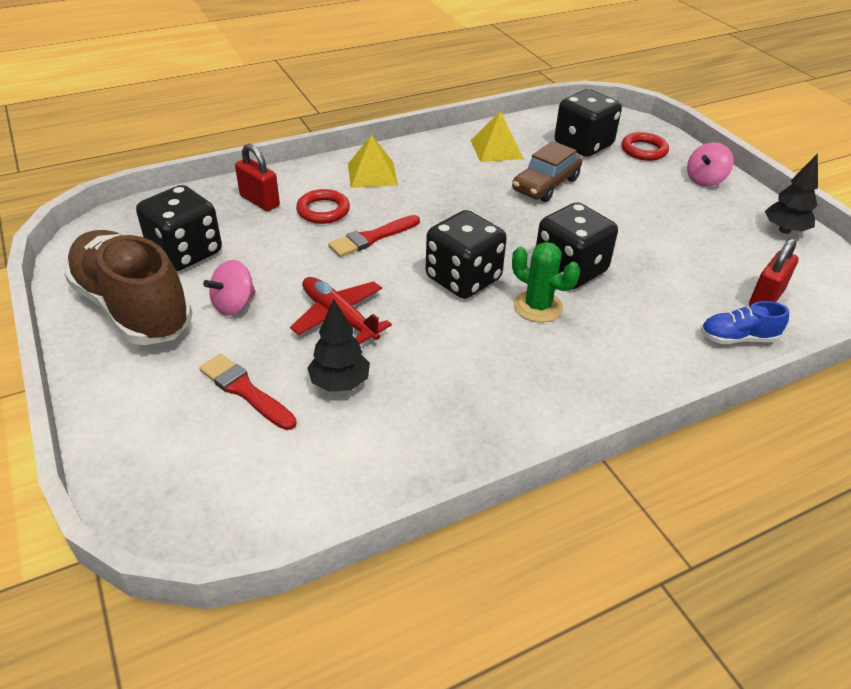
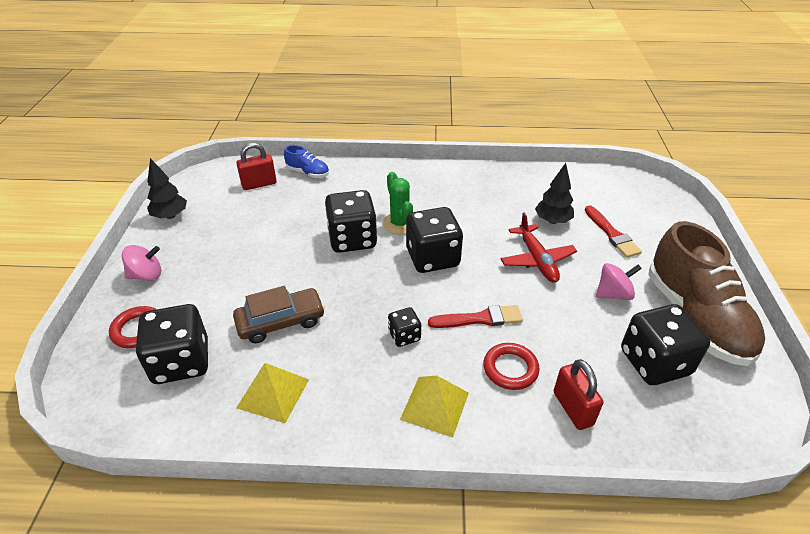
camera: 150 degrees left, 0 degrees up
none -> black dice [388,307,421,347]

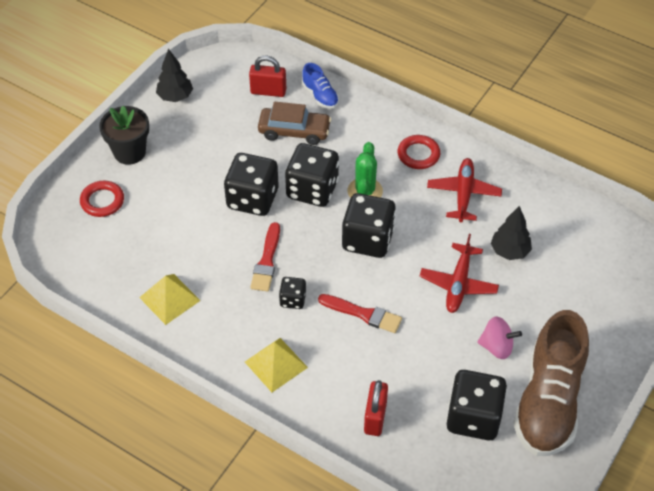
camera: 30 degrees right, 10 degrees up
pink spinning top [122,245,161,281] -> black flower pot [99,106,149,165]
black dice [136,304,208,384] -> black dice moved to [224,153,279,216]
brown car [233,286,325,343] -> brown car moved to [258,102,331,145]
red ring [483,343,540,390] -> red ring moved to [398,135,440,169]
red brush [585,205,642,258] -> red brush moved to [250,222,280,292]
none -> red plane [427,158,502,222]

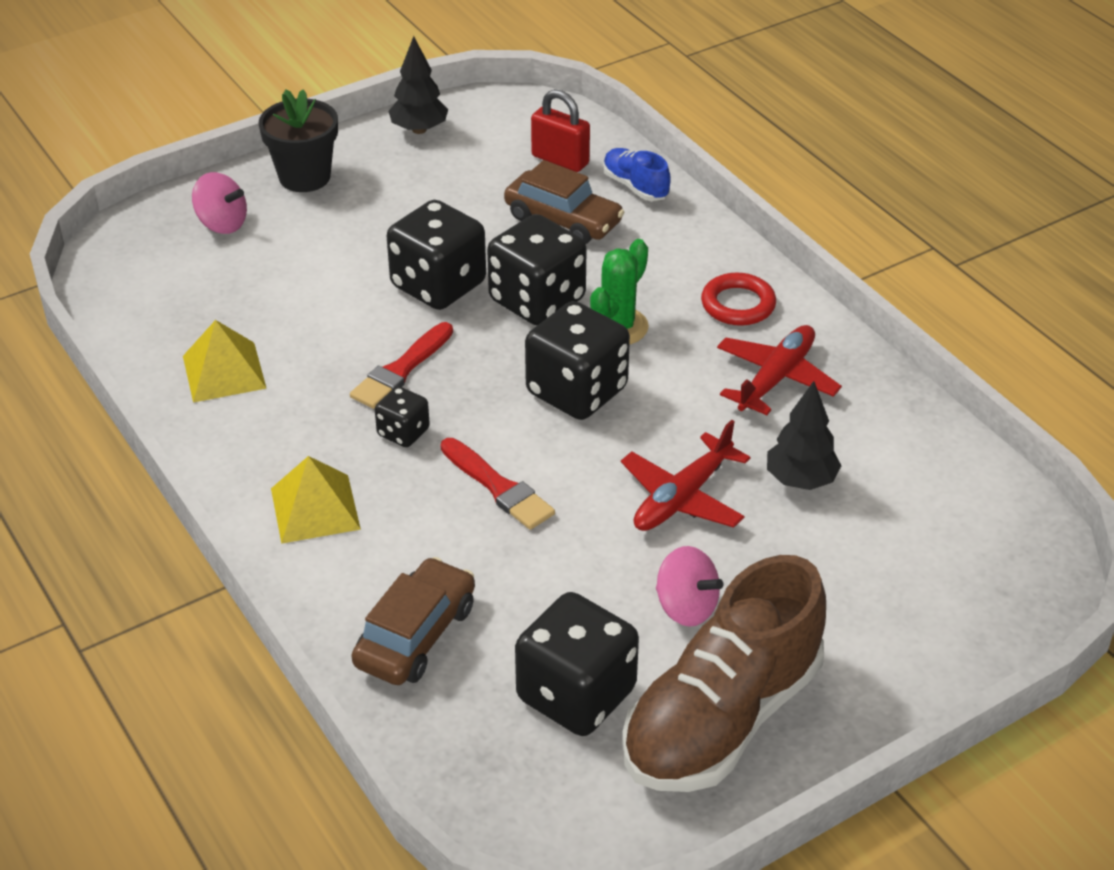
camera: 25 degrees right, 10 degrees down
red ring [80,181,124,217] -> pink spinning top [192,172,247,234]
blue shoe [302,63,339,109] -> blue shoe turned 150 degrees clockwise [603,148,671,201]
red padlock [364,380,388,436] -> brown car [351,557,475,685]

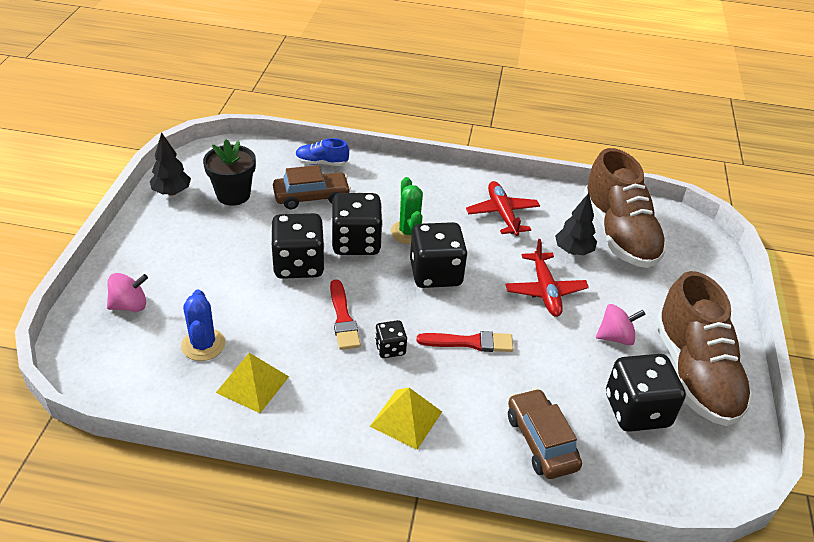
camera: 50 degrees left, 0 degrees up
black flower pot [258,89,338,192] -> black flower pot moved to [203,139,256,206]
red padlock [531,89,590,172] -> none
red ring [701,273,776,326] -> none
none -> blue cactus [181,289,225,361]
none -> brown shoe [583,148,667,268]

